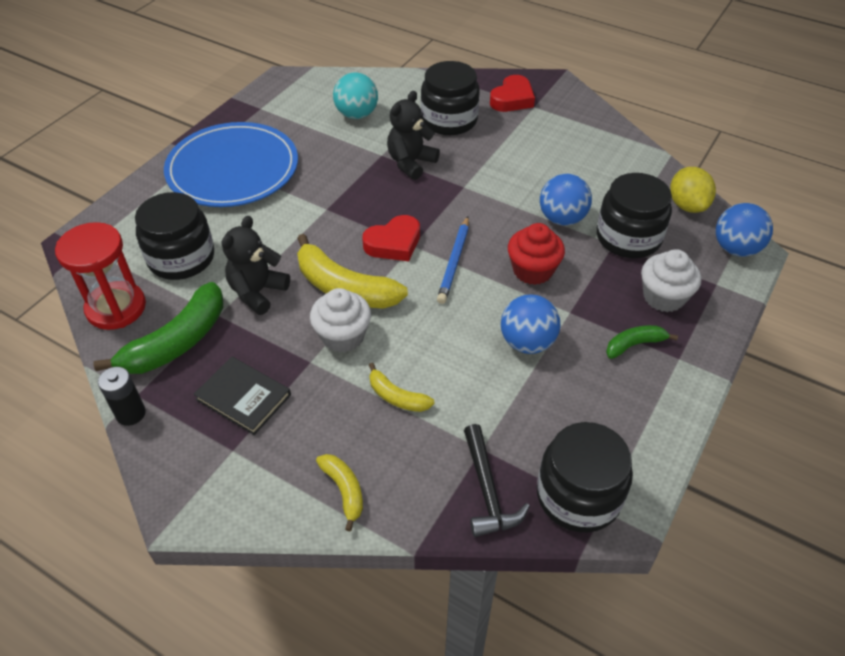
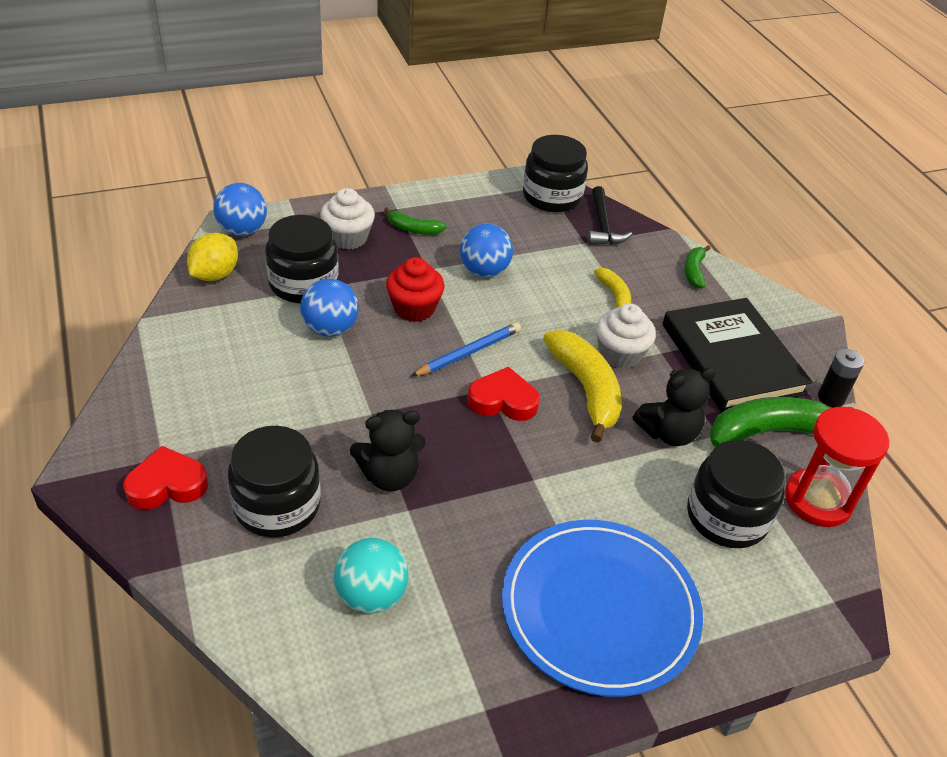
camera: 145 degrees left, 5 degrees down
black book [193,356,291,435] -> black book [663,298,812,412], size x1.82
yellow banana [316,454,363,531] -> green banana [684,245,711,289]
black hammer [464,424,530,537] -> black hammer turned 150 degrees clockwise [588,186,632,245]

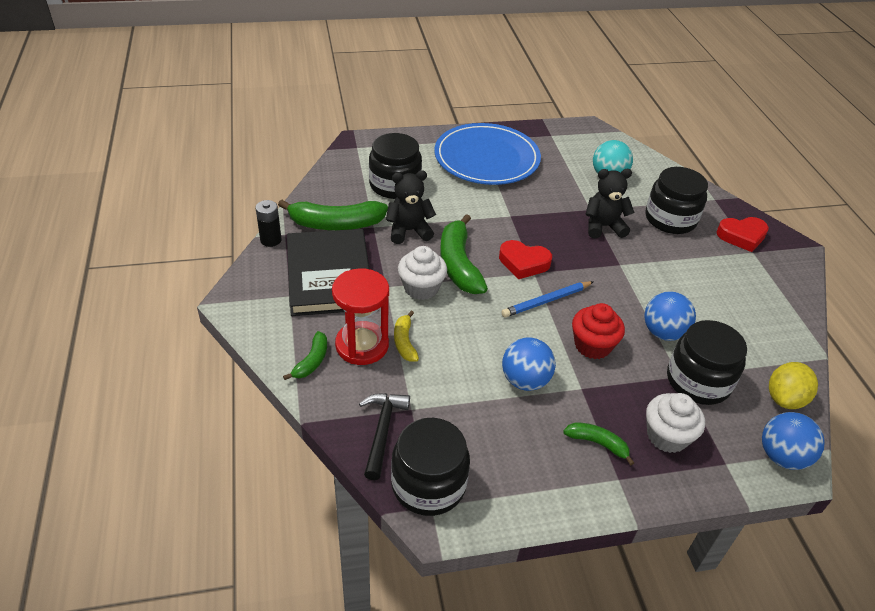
camera: 170 degrees left, 0 degrees up
yellow banana [543,330,622,443] -> green banana [440,214,488,294]
red hourglass [785,406,889,527] -> red hourglass moved to [332,268,389,365]

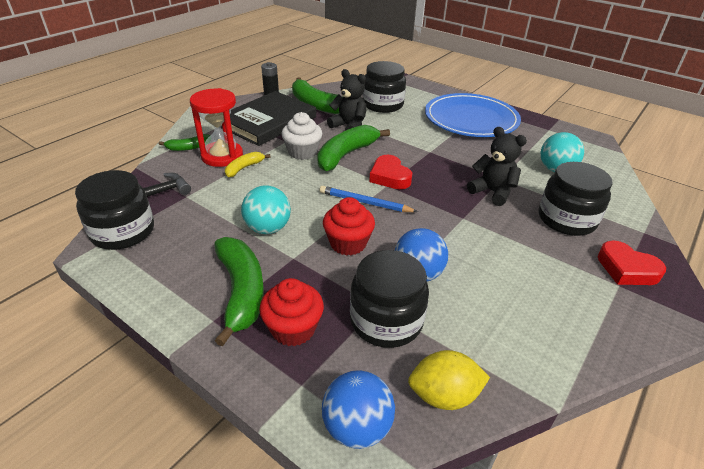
camera: 50 degrees right, 5 degrees down
blue ball [502,337,556,391] -> turquoise ball [241,185,291,234]
green banana [563,422,634,465] -> green banana [214,237,264,346], size x1.90
white cupcake [646,393,705,453] -> red cupcake [259,278,324,346]

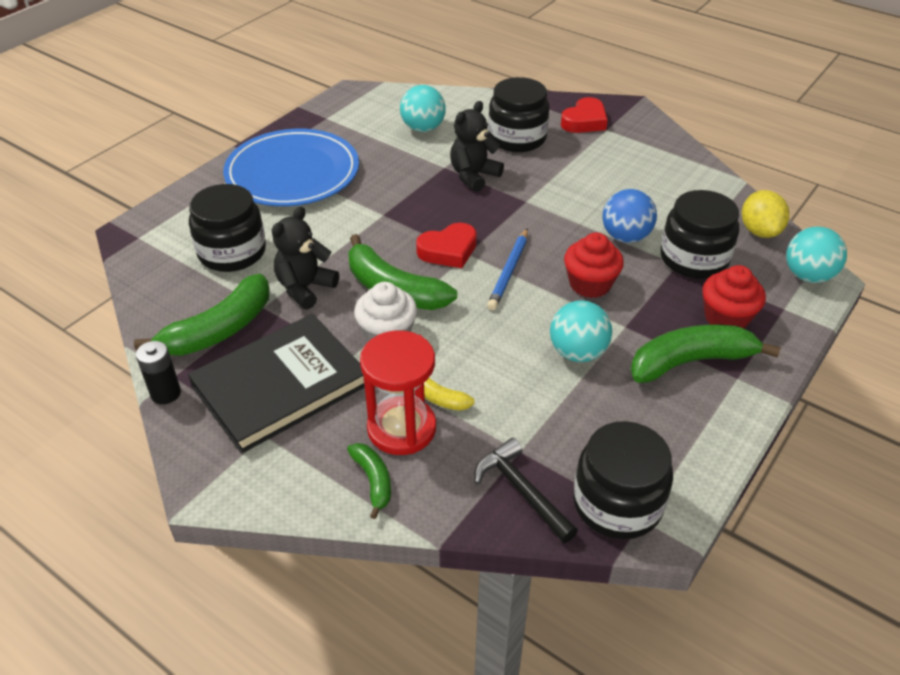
camera: 90 degrees left, 5 degrees up
black book [220,91,316,146] -> black book turned 75 degrees counterclockwise [188,314,365,454]
blue ball [322,370,395,449] -> turquoise ball [786,227,847,283]

